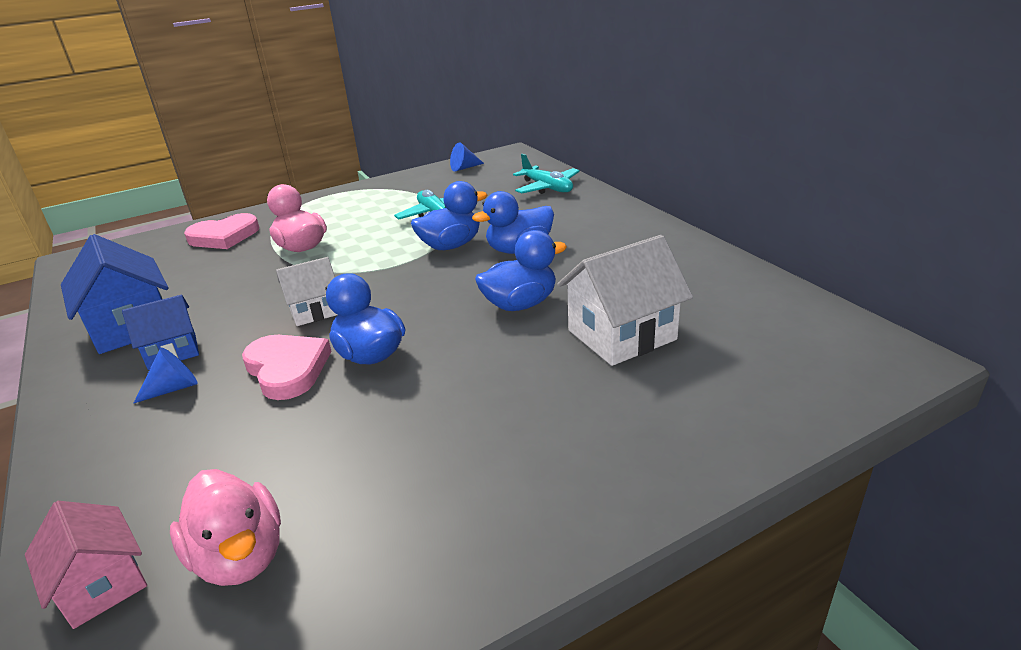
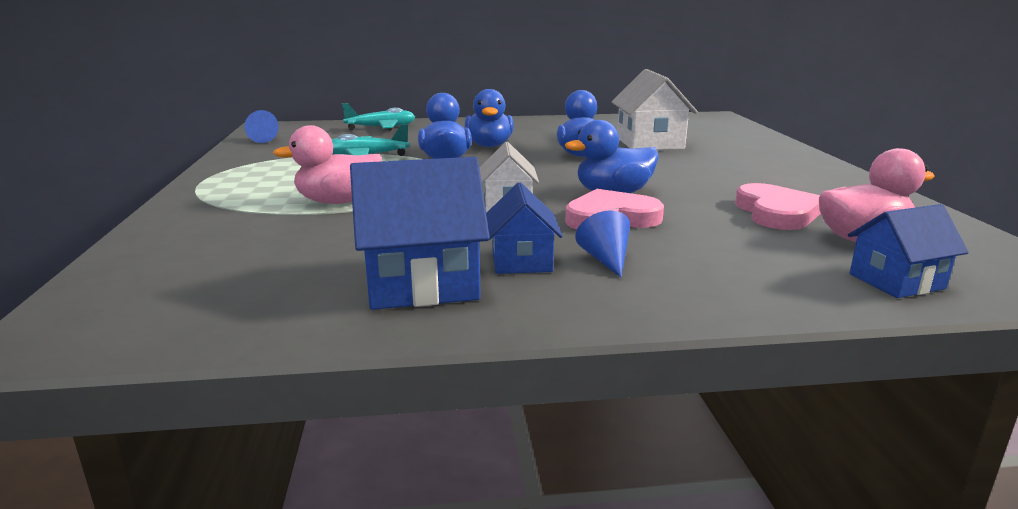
camera: 70 degrees left, 10 degrees down
pink house [25,501,147,629] -> blue house [848,204,969,298]
pink heart [184,213,259,249] -> pink heart moved to [735,183,821,230]

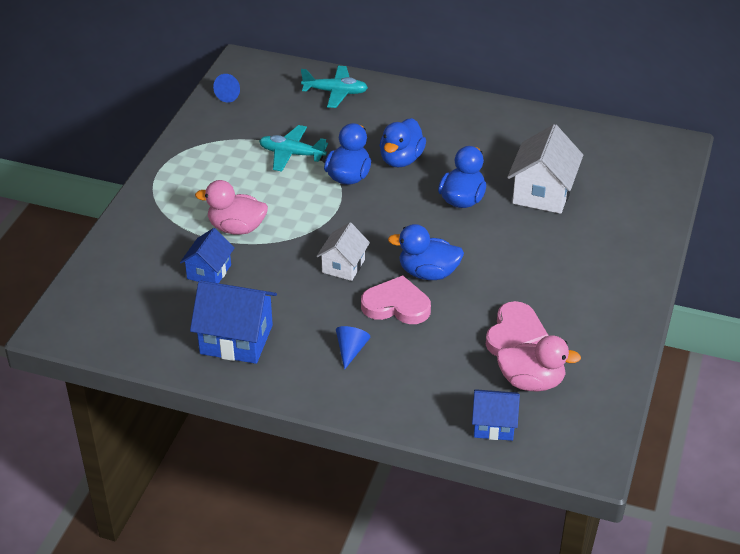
camera: 25 degrees right, 20 degrees up
blue house [486,182,563,274] -> blue house moved to [180,228,235,283]

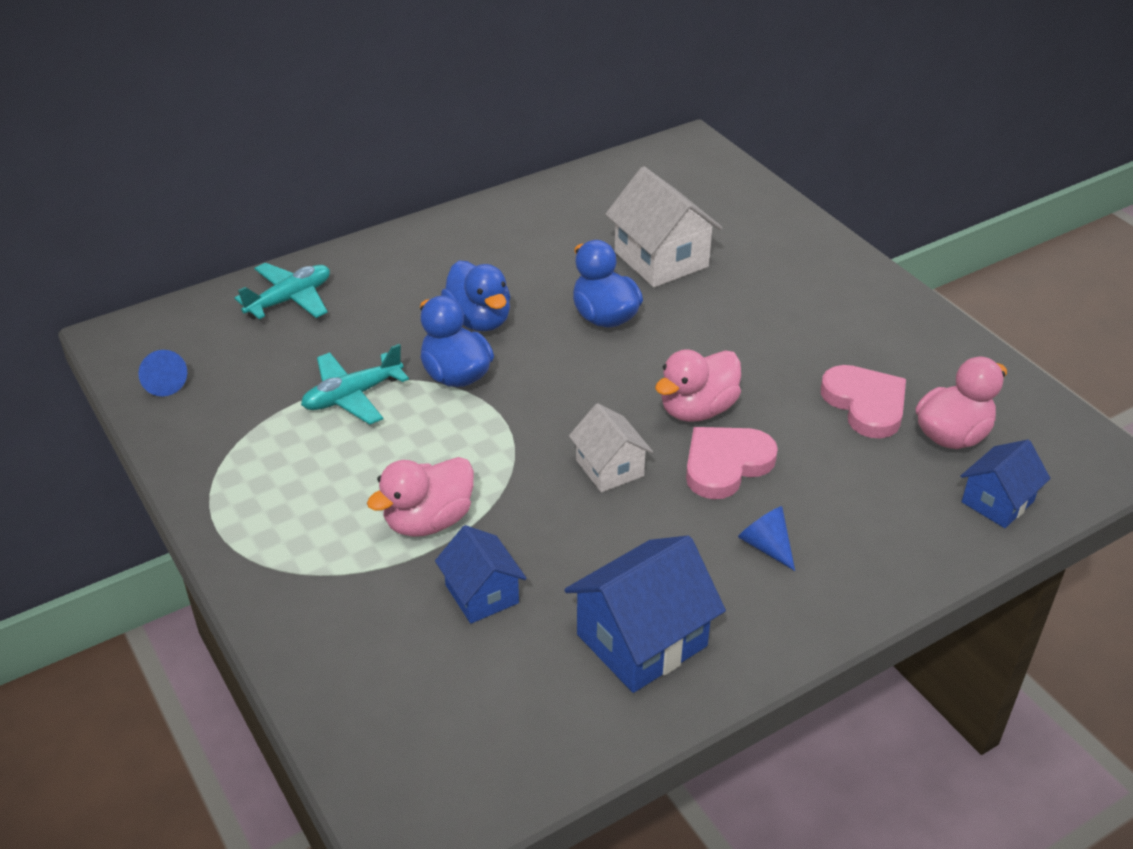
camera: 50 degrees left, 0 degrees up
blue duck [388,224,464,280] -> pink duck [655,349,741,422]

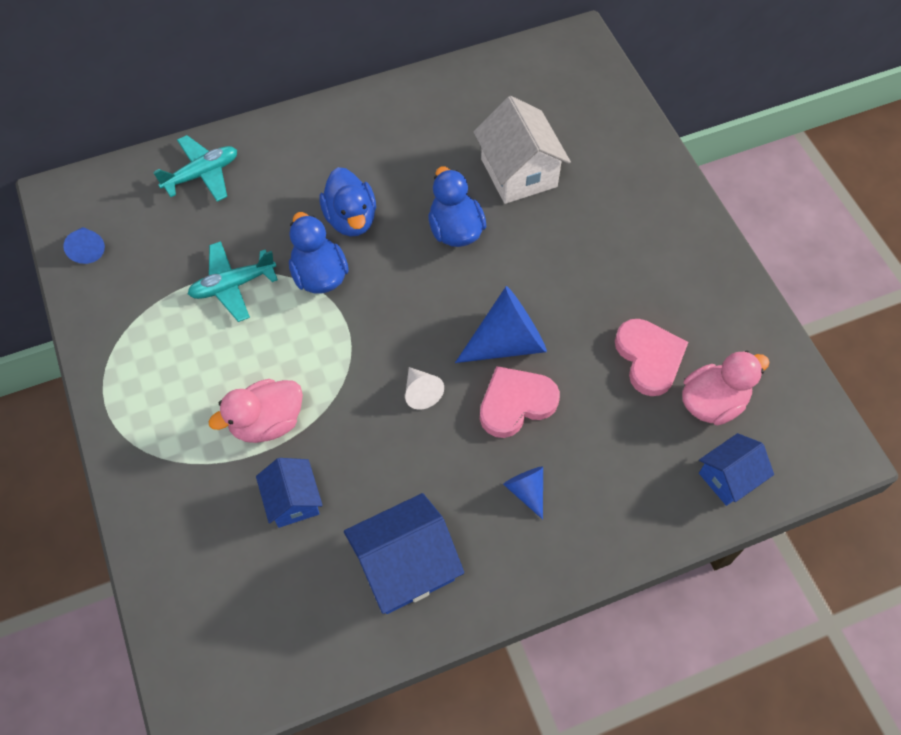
camera: 10 degrees right, 20 degrees up
white house [569,403,653,493] -> white cone [405,367,444,410]
pink duck [655,349,741,422] -> blue cone [455,286,547,363]

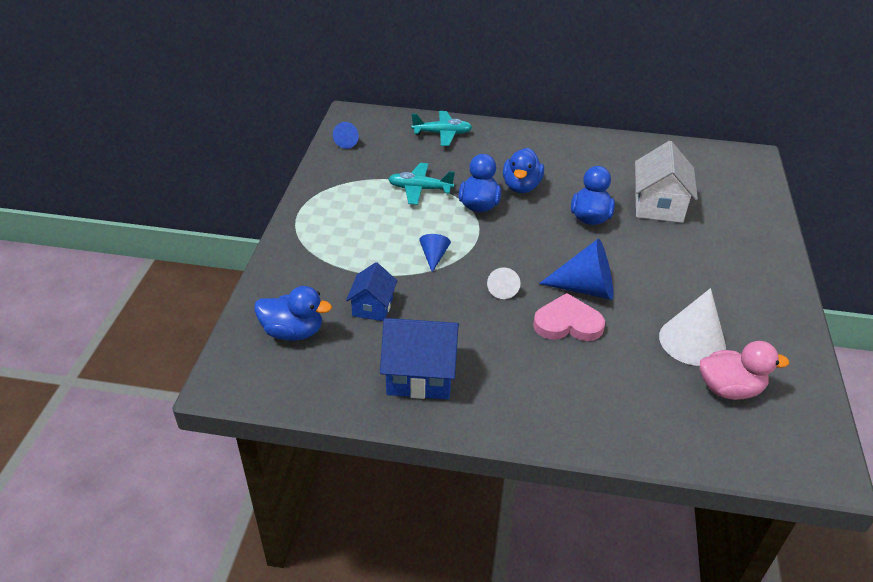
camera: 30 degrees right, 20 degrees down
pink duck [209,379,303,443] -> none
blue cone [503,466,543,519] -> blue cone moved to [419,234,451,272]
pink heart [615,319,688,396] -> white cone [659,288,726,366]
blue house [699,433,774,506] -> none
none -> blue duck [254,286,332,341]

